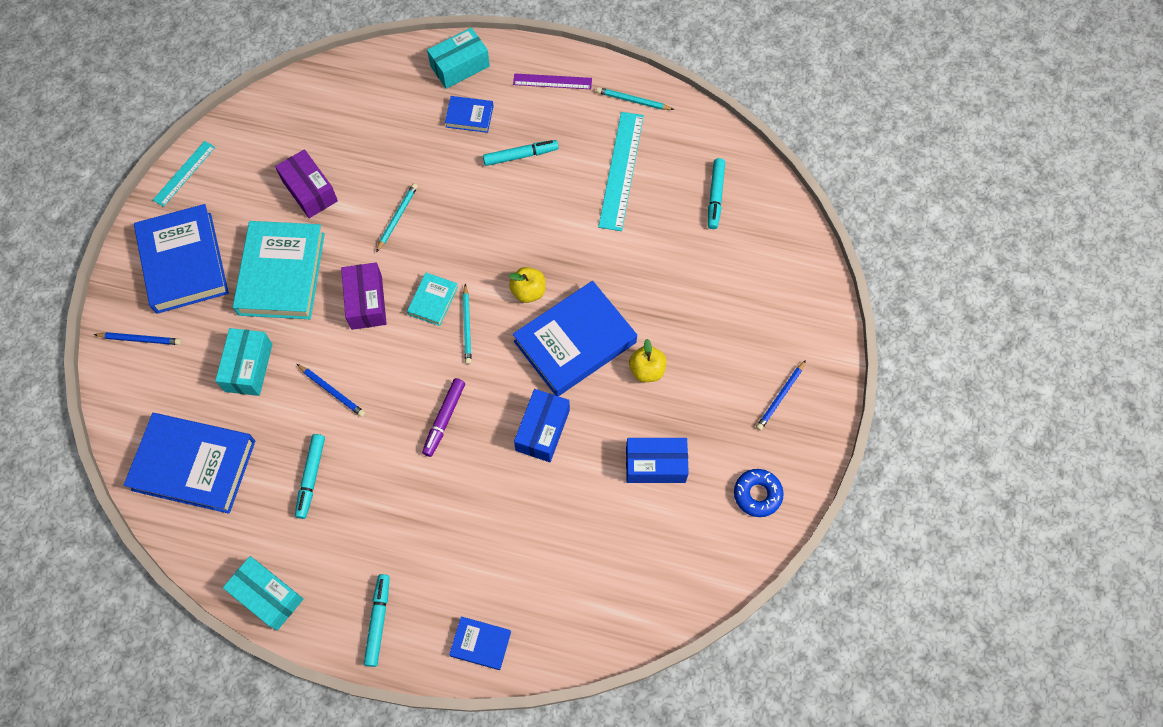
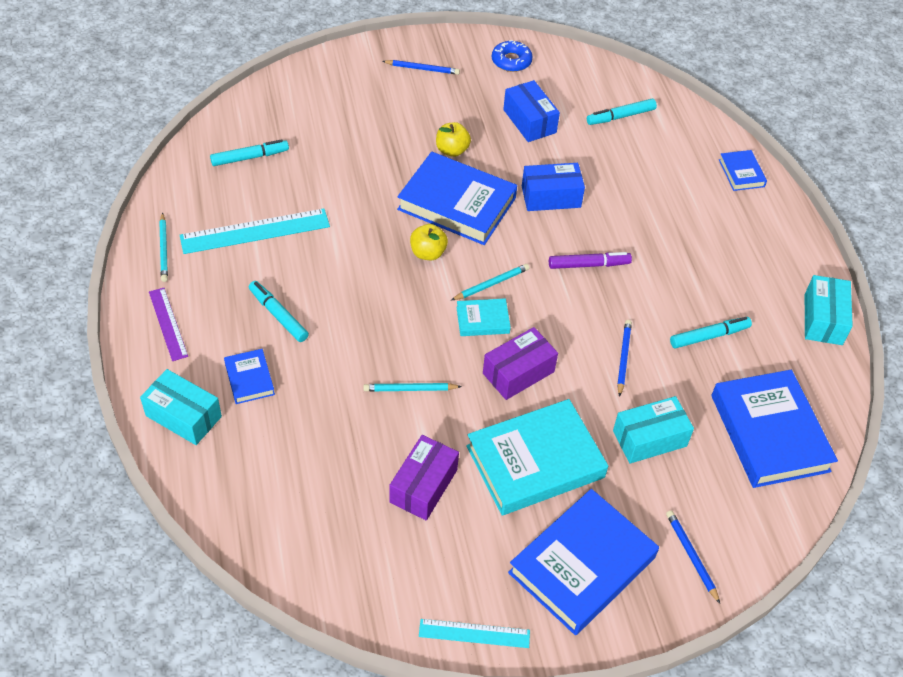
camera: 120 degrees left, 15 degrees down
turquoise marker [364,574,390,667] -> turquoise marker moved to [587,99,657,125]

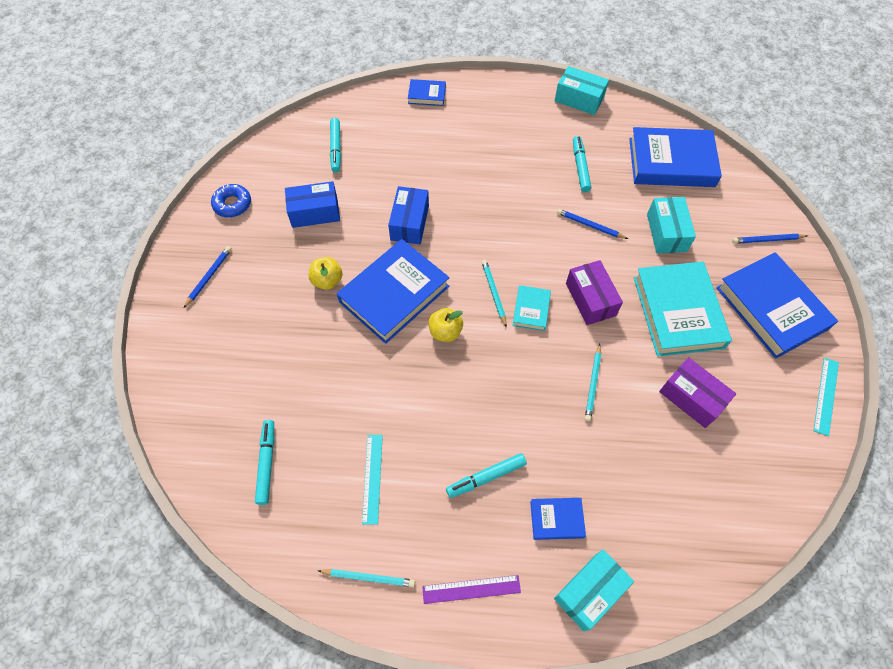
camera: 70 degrees left, 10 degrees up
turquoise ruler [180,208,330,254] -> turquoise ruler [362,435,383,525], size x0.60
purple marker [549,252,632,269] -> none

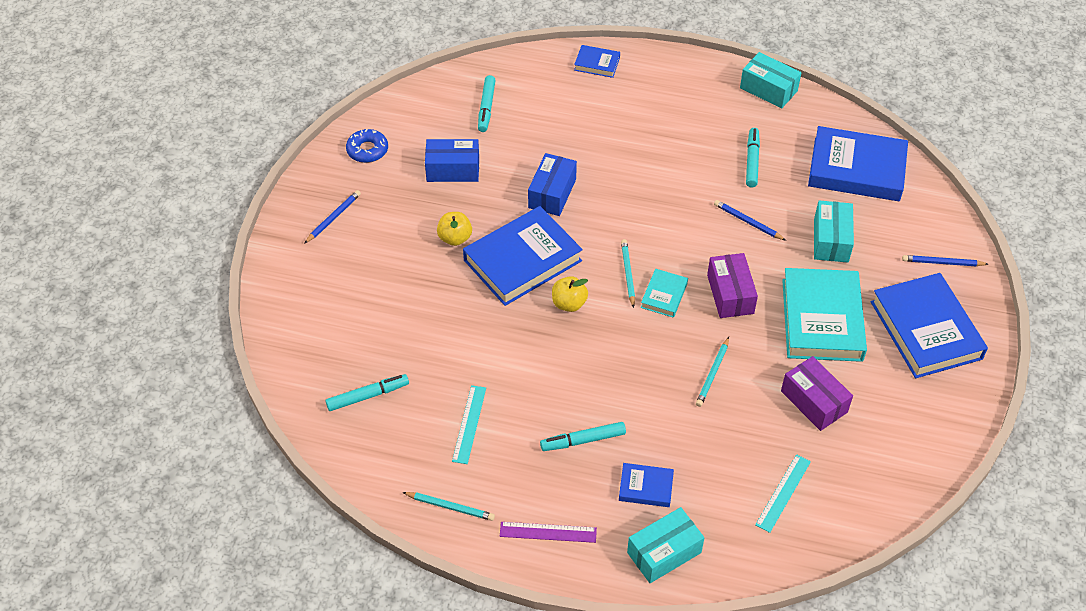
camera: 10 degrees right, 10 degrees down
turquoise marker [255,420,274,505] -> turquoise marker turned 60 degrees clockwise [325,374,409,411]
turquoise ruler [813,358,839,436] -> turquoise ruler moved to [755,454,811,533]

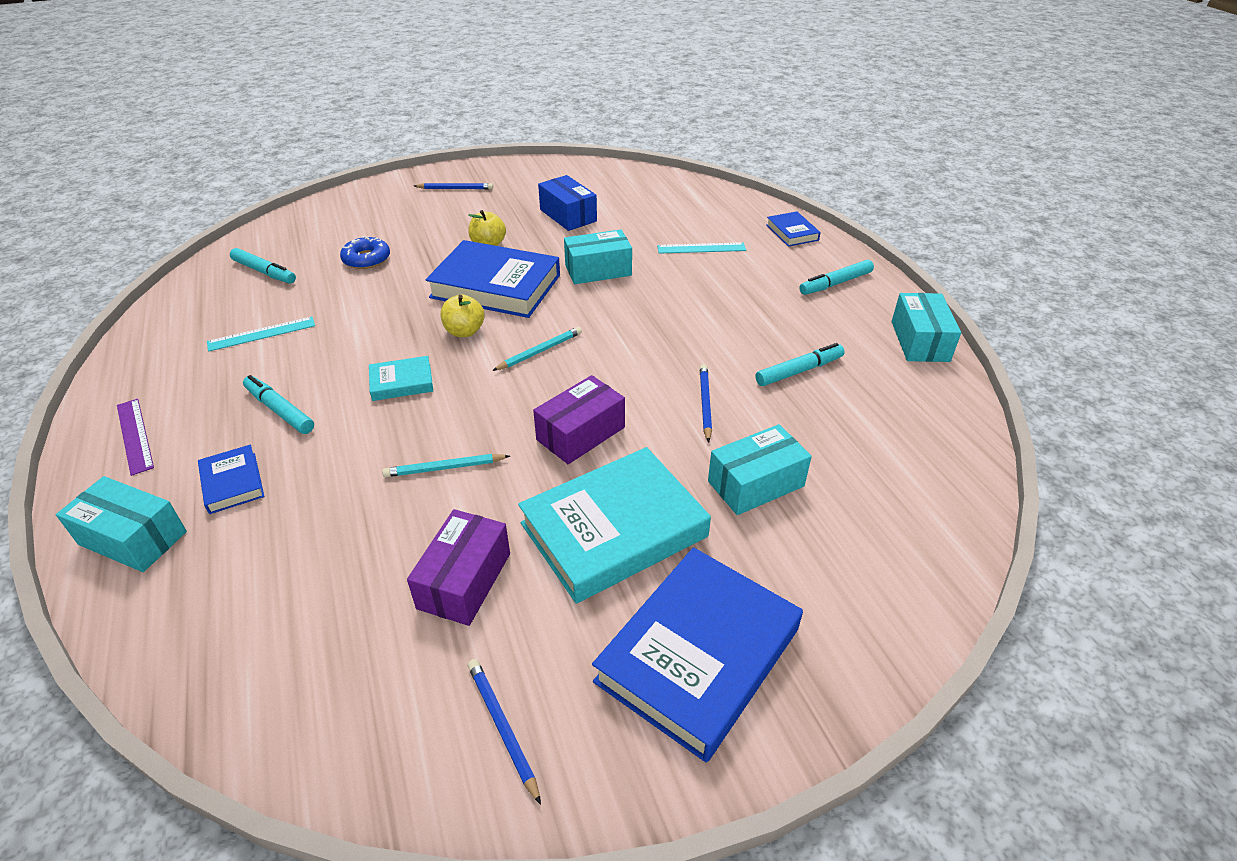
camera: 55 degrees right, 10 degrees down
blue donut [346,129,388,163] -> blue donut moved to [340,236,390,269]
turquoise pencil [402,492,495,521] -> none
turquoise marker [478,75,496,132] -> turquoise marker moved to [799,260,874,295]
blue box [528,153,577,216] -> turquoise box [564,230,632,284]
turquoise book [641,269,688,318] -> turquoise book moved to [369,356,433,401]
turquoise ruler [755,454,811,533] -> turquoise ruler moved to [657,242,746,254]
blue book [808,126,908,201] -> none
blue pencil [902,255,988,266] -> blue pencil moved to [468,659,541,805]

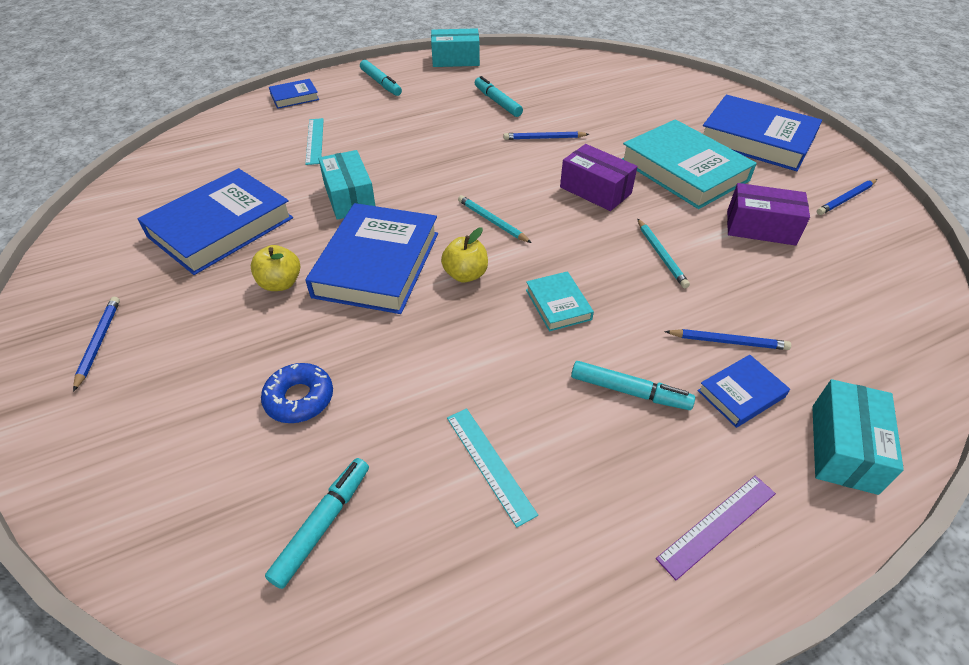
camera: 95 degrees left, 5 degrees up
turquoise marker [243,375,314,434] -> turquoise marker turned 105 degrees counterclockwise [571,361,695,410]
blue box [538,175,597,231] -> blue book [138,168,293,275]
turquoise box [708,424,812,515] -> none
none -> blue pencil [664,329,791,350]

